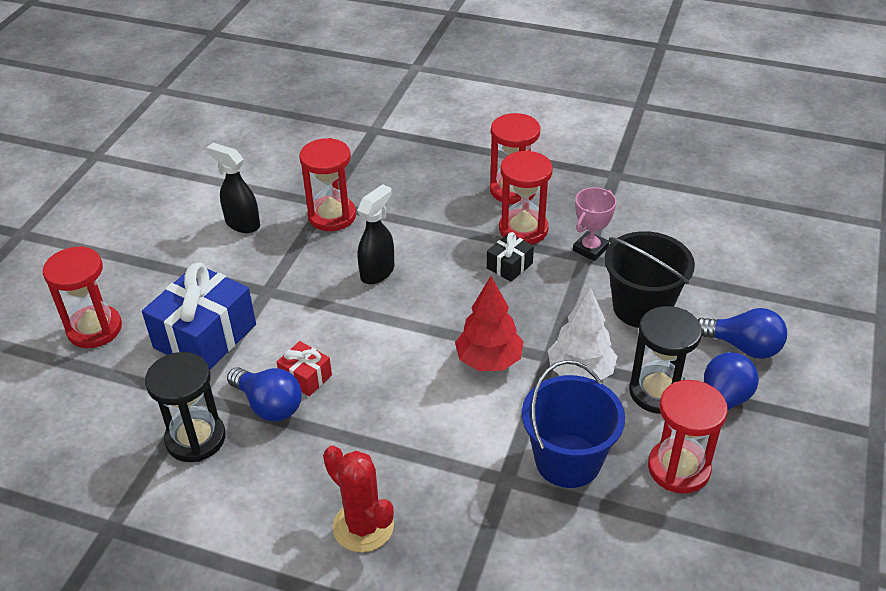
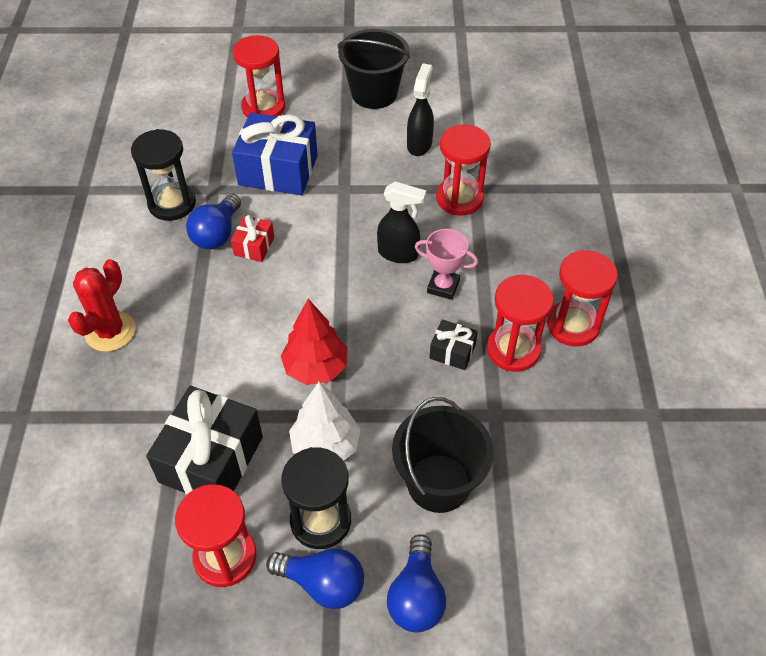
camera: 70 degrees right, 10 degrees up
blue bucket [522,360,625,488] -> black gift [146,386,263,495]
pink trophy [573,187,617,261] -> pink trophy moved to [415,229,478,300]
none -> black bucket [337,29,410,109]

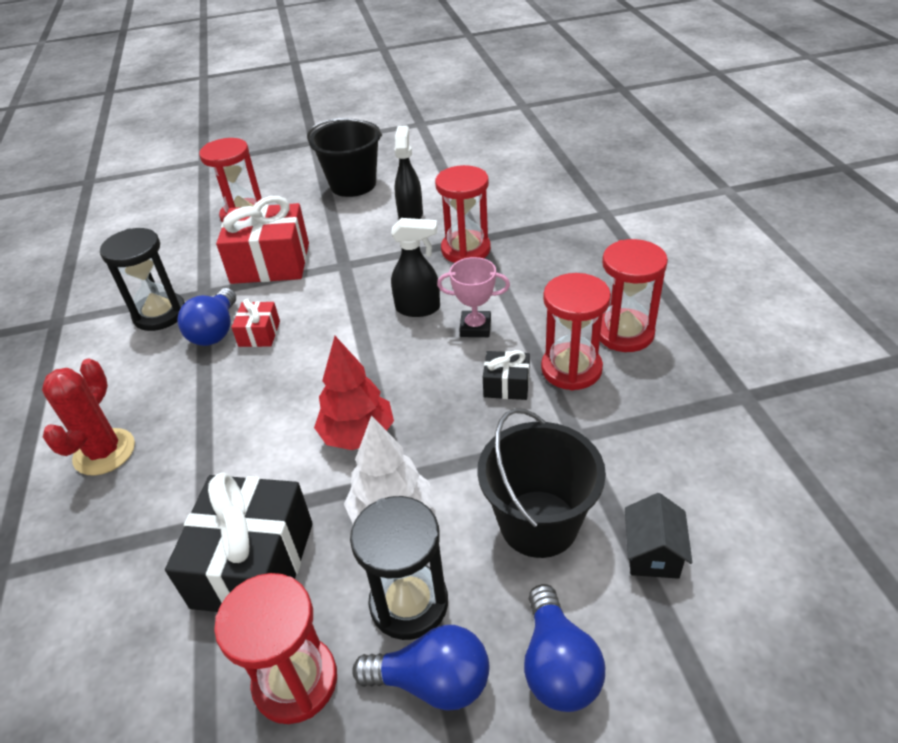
camera: 10 degrees left, 10 degrees down
blue gift [232,113,318,195] -> red gift [216,196,309,284]
none -> black house [625,493,692,579]

